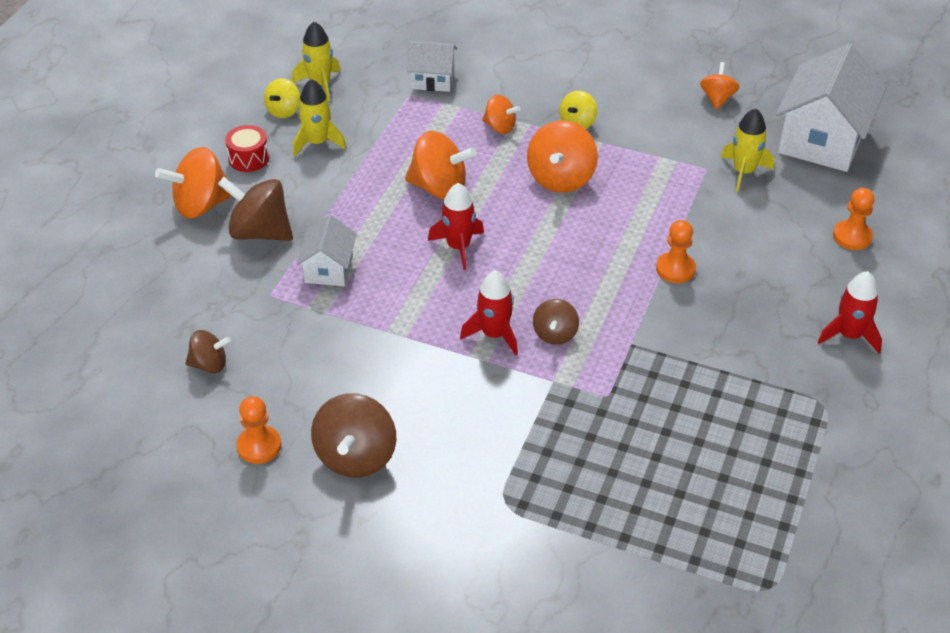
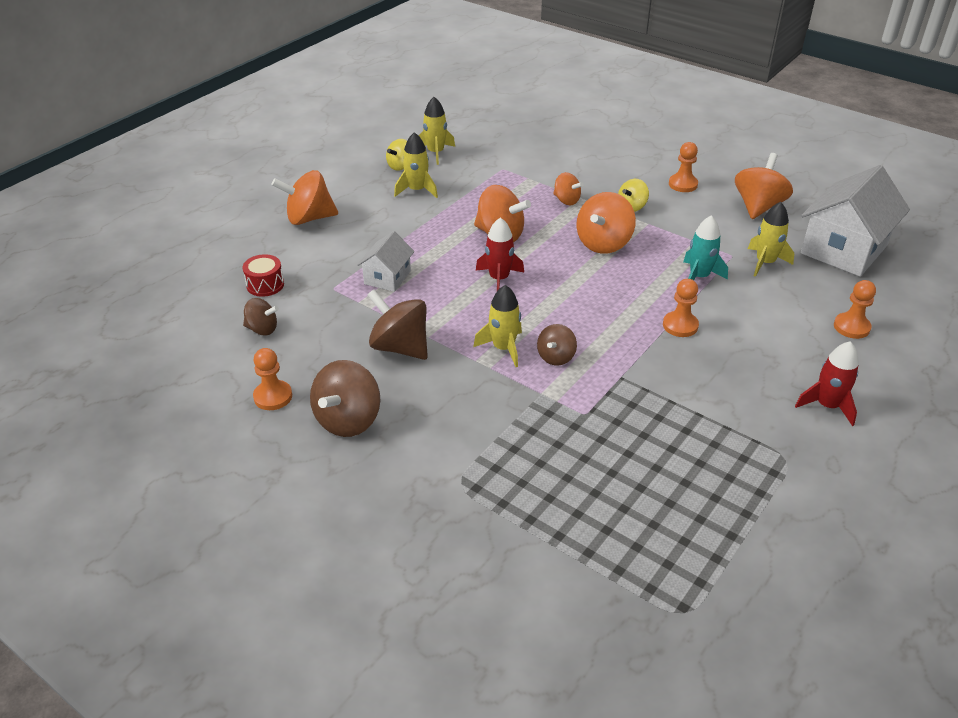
camera: 15 degrees right, 5 degrees down
brown spinning top [218,177,293,241] -> brown spinning top moved to [368,290,428,360]
red drum [225,125,269,172] -> red drum moved to [243,254,284,297]
white house [407,41,457,92] -> none
red rocket [460,270,518,355] -> yellow rocket [473,285,522,367]
orange spinning top [700,62,739,110] -> orange spinning top [735,153,793,219], size x1.71
none -> orange pawn [669,142,698,192]
none -> turquoise rocket [683,215,728,280]

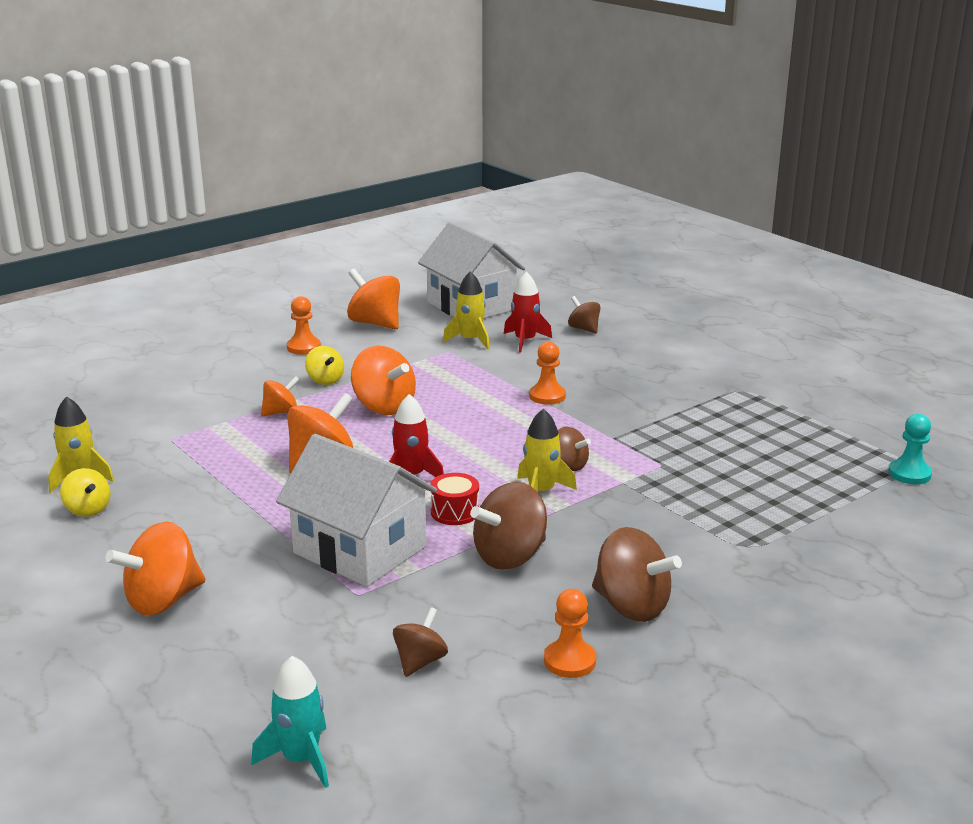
camera: 75 degrees left, 15 degrees down
red drum [243,254,284,297] -> red drum moved to [430,473,479,525]
orange spinning top [271,170,338,225] -> orange spinning top turned 45 degrees clockwise [105,521,205,616]
white house [357,231,414,292] -> white house [276,434,437,587], size x1.90
yellow rocket [394,132,438,198] -> none
turquoise rocket [683,215,728,280] -> turquoise rocket moved to [251,656,329,788]
red rocket [795,341,859,426] -> red rocket moved to [504,272,552,353]
orange pawn [834,280,876,339] -> brown spinning top [568,296,600,334]
none -> turquoise pawn [888,414,932,484]

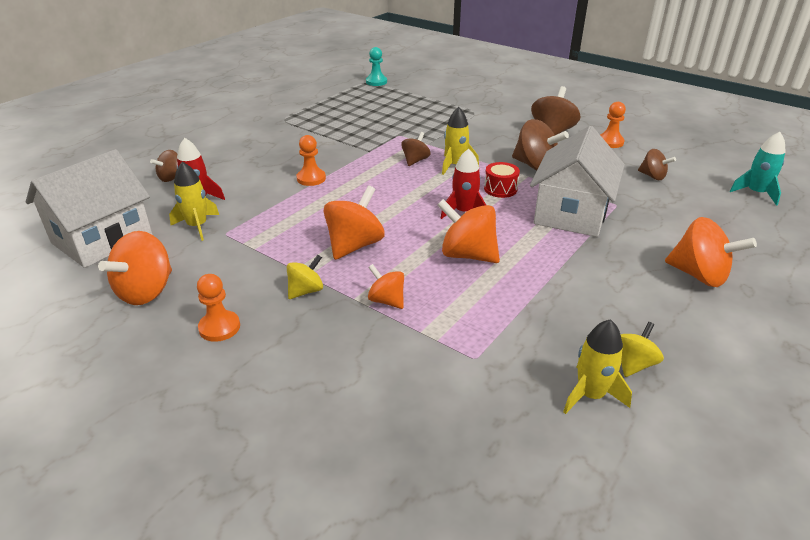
camera: 105 degrees left, 10 degrees up
brown spinning top [393,607,448,677] -> brown spinning top turned 150 degrees counterclockwise [638,149,676,180]

